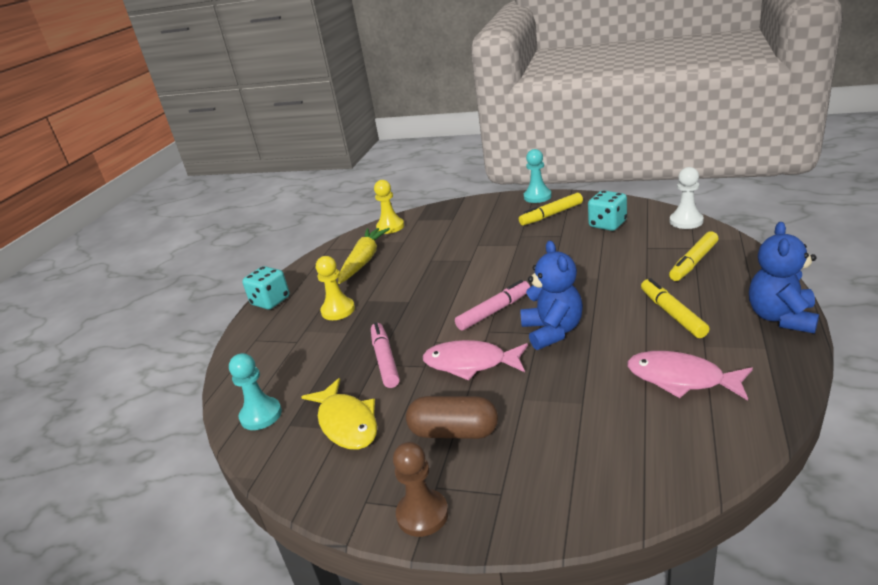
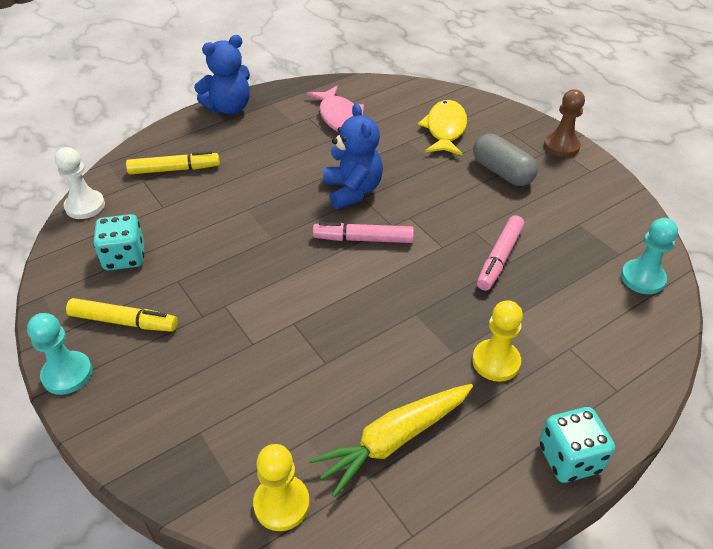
camera: 145 degrees left, 15 degrees up
yellow fish [301,378,377,450] -> yellow fish moved to [418,100,467,155]
brown capsule [406,396,498,439] -> grey capsule [473,134,538,186]
pink fish [423,340,528,380] -> none
blue teddy bear [520,241,583,350] -> blue teddy bear turned 135 degrees clockwise [323,103,383,209]
yellow marker [641,278,709,338] -> none

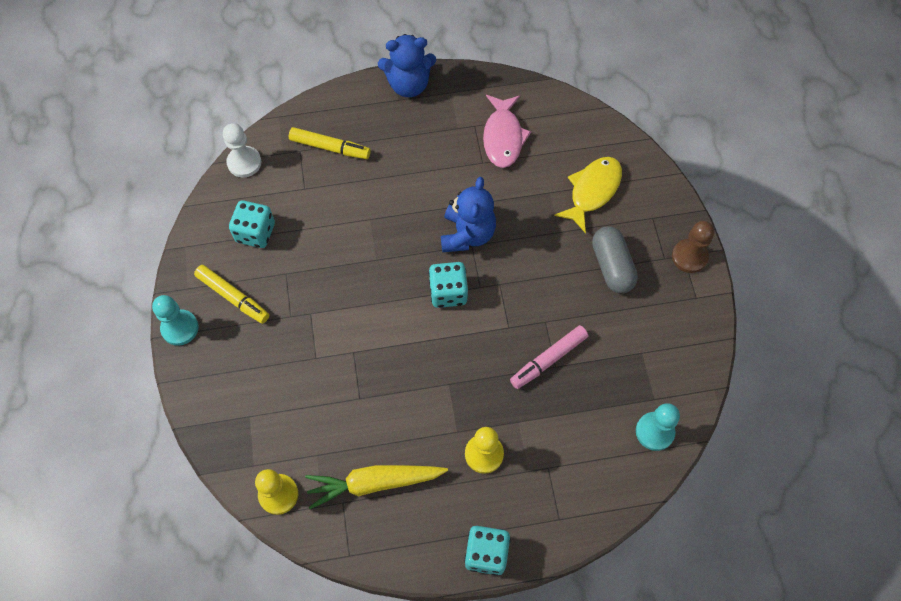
camera: 25 degrees right, 20 degrees up
pink marker [313,222,414,243] -> turquoise dice [429,262,468,308]

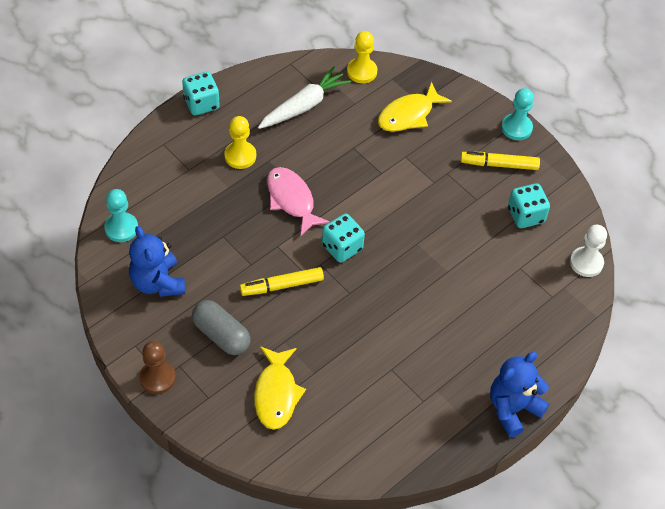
camera: 145 degrees right, 10 degrees down
yellow marker [289,127,371,159] -> yellow marker moved to [240,267,324,296]
yellow carrot [305,465,448,509] -> white carrot [258,66,351,129]
blue teddy bear [441,177,496,252] -> blue teddy bear moved to [129,226,185,297]
pink fish [483,95,531,168] -> pink fish moved to [267,167,330,237]
pink marker [510,325,588,389] -> none
none -> yellow fish [378,81,452,132]

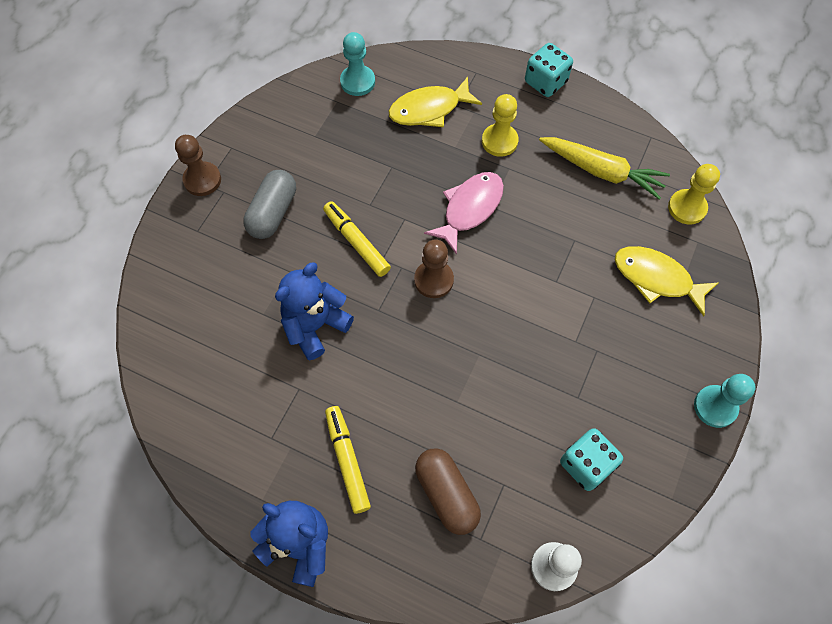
camera: 70 degrees right, 10 degrees up
blue teddy bear [129,226,185,297] -> blue teddy bear moved to [275,262,354,360]
yellow fish [254,346,306,430] -> yellow fish moved to [388,77,482,127]
white carrot [258,66,351,129] -> yellow carrot [539,137,670,199]
turquoise dice [322,214,365,262] -> brown pawn [414,240,454,298]
yellow marker [460,151,540,170] -> yellow marker moved to [325,406,371,514]
none -> brown capsule [415,448,481,535]

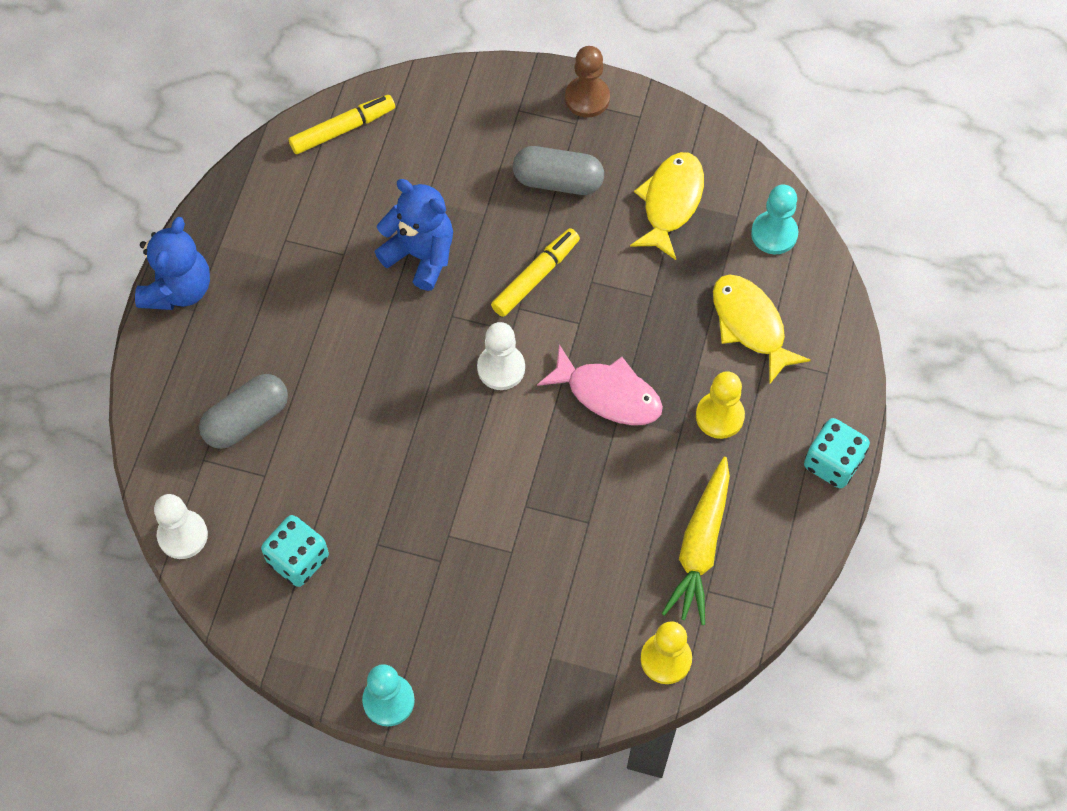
camera: 80 degrees right, 0 degrees up
yellow marker [325,406,371,514] -> yellow marker moved to [289,95,395,154]
brown pawn [414,240,454,298] -> white pawn [477,322,525,390]
brown capsule [415,448,481,535] -> grey capsule [199,374,288,449]
yellow fish [615,246,719,316] -> yellow fish moved to [630,152,704,260]

